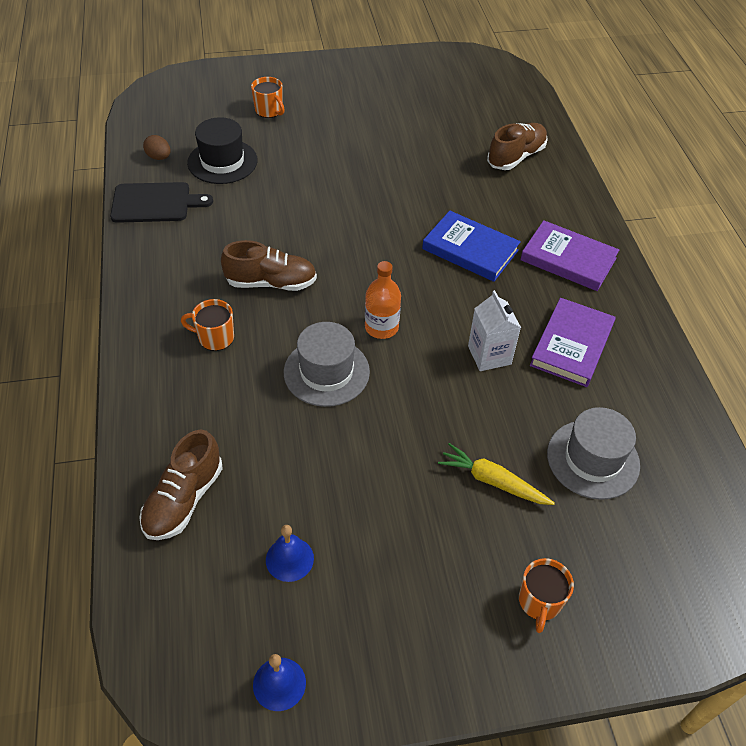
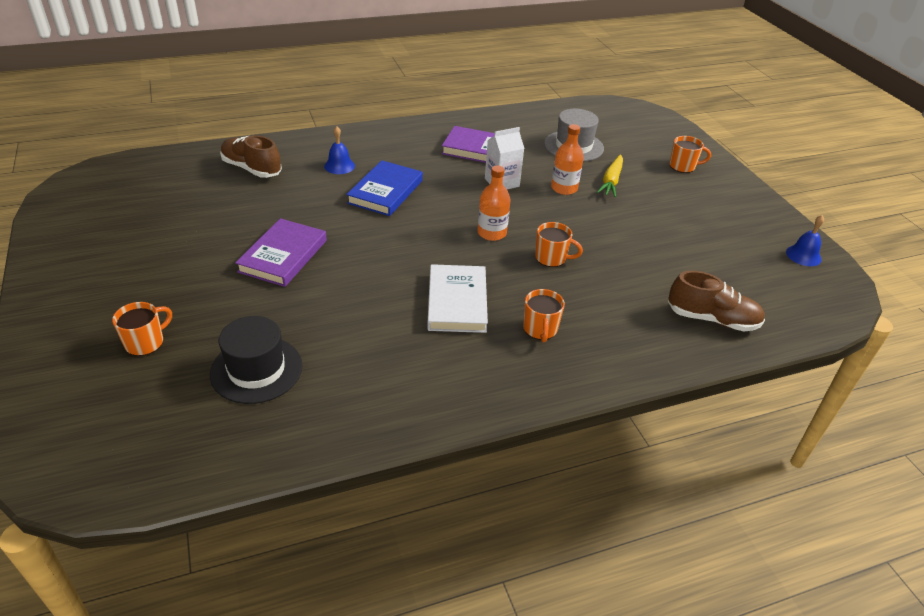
camera: 100 degrees left, 10 degrees down
black cutting board [110,182,213,223] -> none
brown egg [143,135,171,160] -> none
brown shoe [221,240,317,291] -> white book [427,264,488,333]
blue bell [266,525,314,582] -> blue bell moved to [324,126,355,174]
grey hat [284,322,370,407] -> orange mug [535,222,583,267]
purple book [520,220,619,291] -> purple book moved to [235,218,327,287]
none -> orange bottle [551,124,584,195]

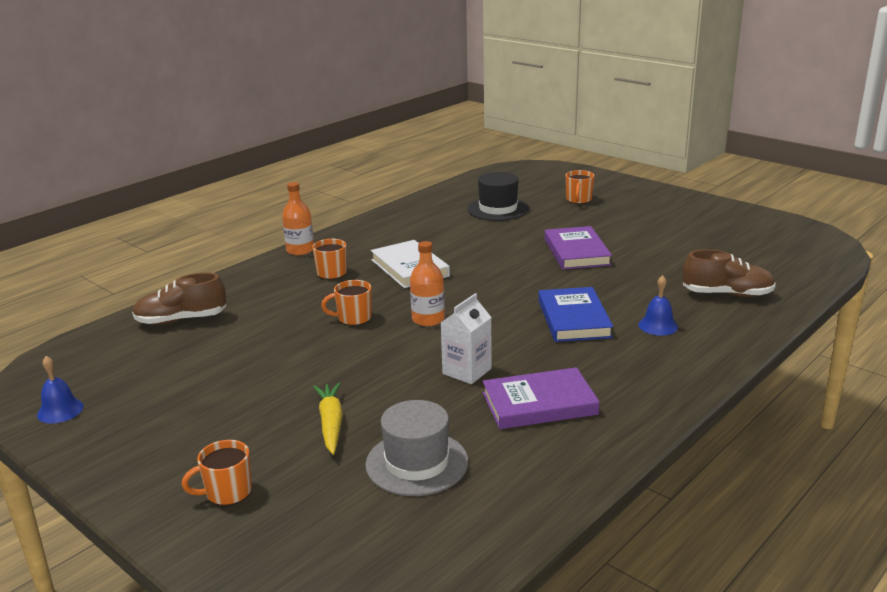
camera: 155 degrees right, 15 degrees down
orange bottle [551,124,584,195] -> orange bottle moved to [282,182,314,255]

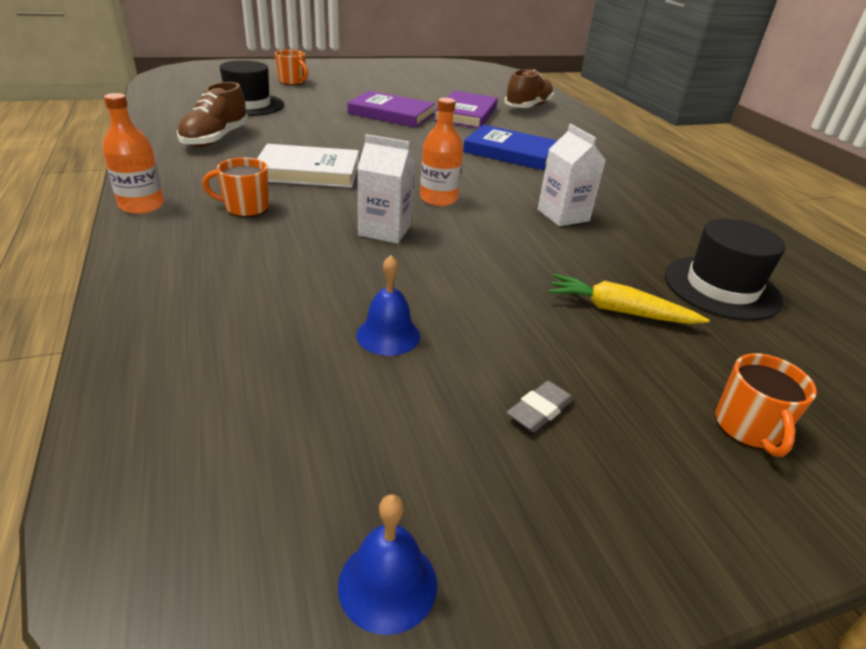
camera: 65 degrees left, 10 degrees up
brown shoe [132,272,226,325] -> brown shoe moved to [177,82,249,147]
orange mug [321,280,372,326] -> white carton [357,134,415,244]
grey hat [365,400,468,496] -> black hat [665,219,786,321]
purple book [482,367,599,429] -> purple book moved to [434,91,498,128]
blue bell [638,275,678,336] -> blue bell moved to [356,255,420,356]
none -> grey eraser [507,381,574,432]

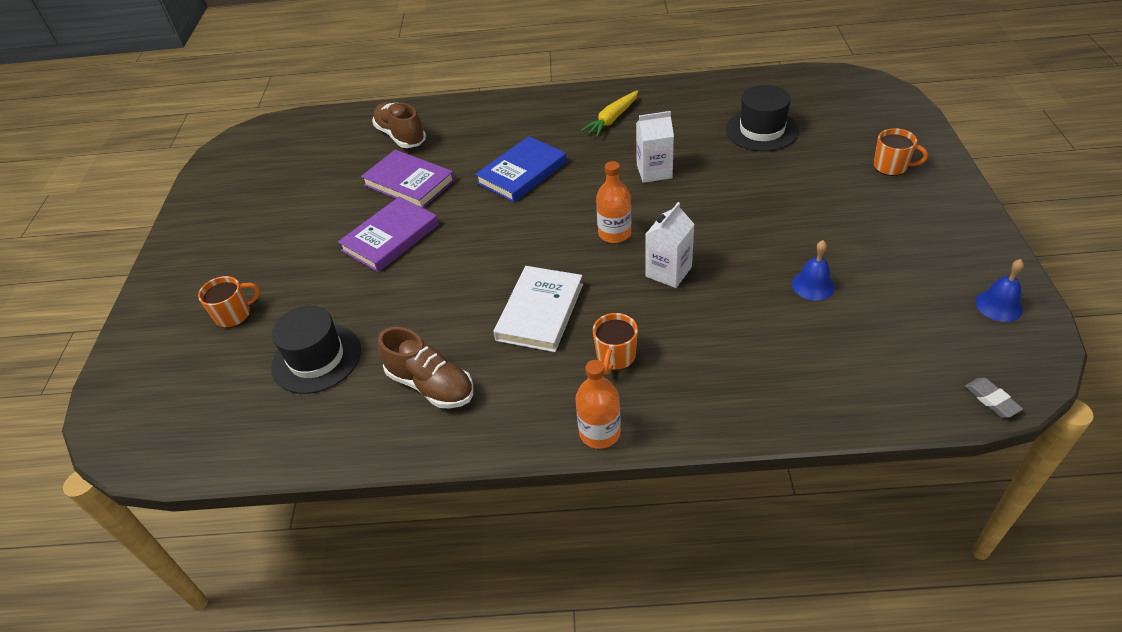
camera: 65 degrees left, 10 degrees up
grey eraser [507,381,574,432] -> grey eraser moved to [965,378,1023,418]
yellow carrot [548,274,710,324] -> yellow carrot moved to [581,90,638,137]

